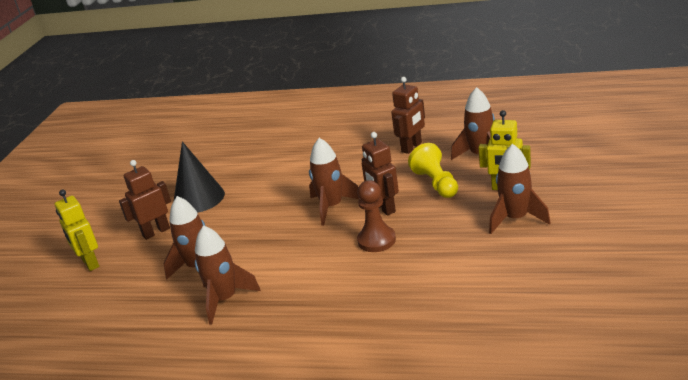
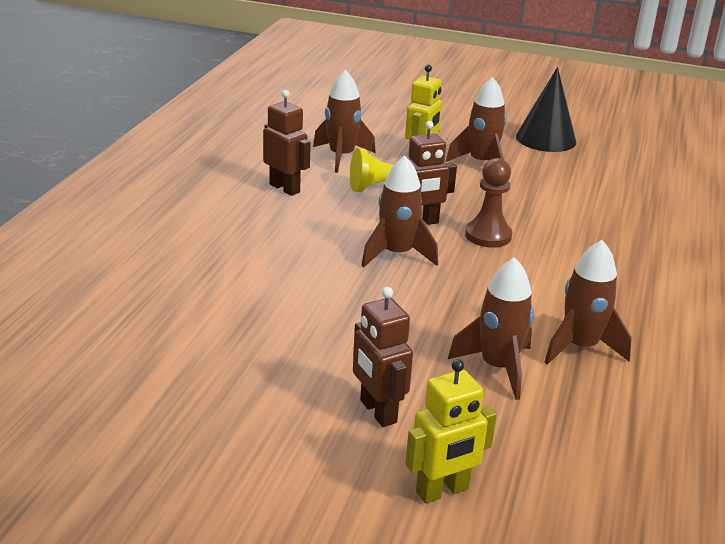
camera: 90 degrees left, 0 degrees up
black cone [174,141,225,213] -> black cone moved to [516,67,576,152]

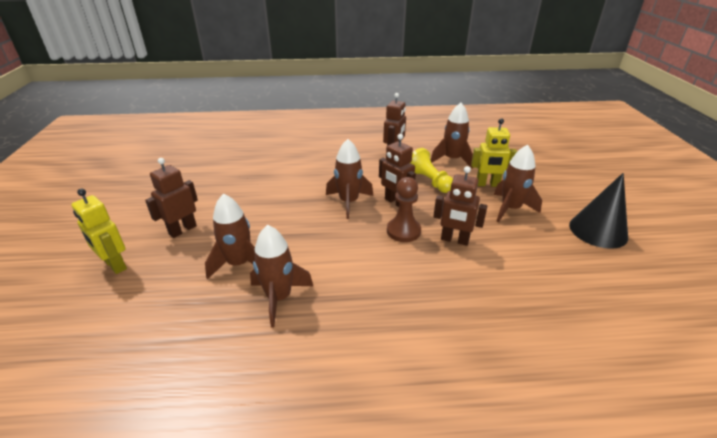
camera: 70 degrees right, 5 degrees up
none -> brown robot [433,166,488,246]

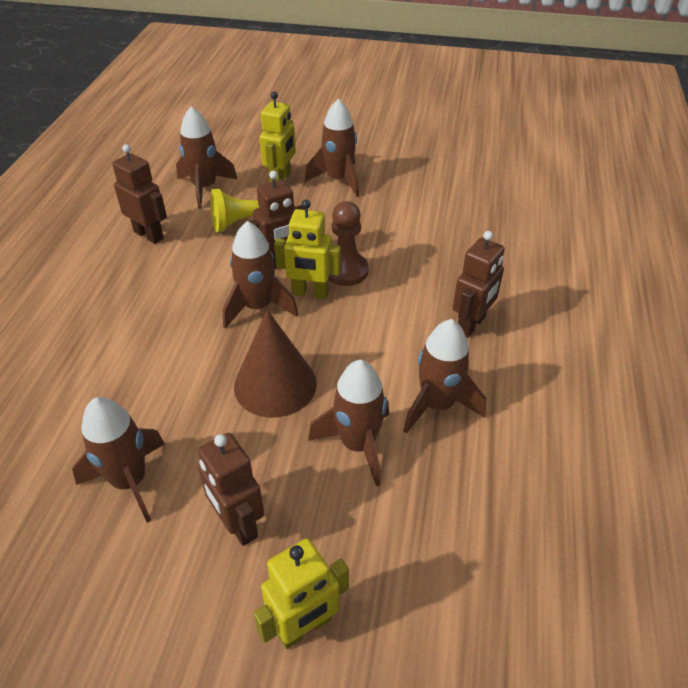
camera: 75 degrees left, 10 degrees up
brown robot [433,166,488,246] -> brown robot moved to [453,231,505,338]
black cone [569,173,628,249] -> none
none -> brown rocket [72,397,165,523]
none -> brown cone [234,310,317,418]
none -> yellow robot [274,200,341,299]

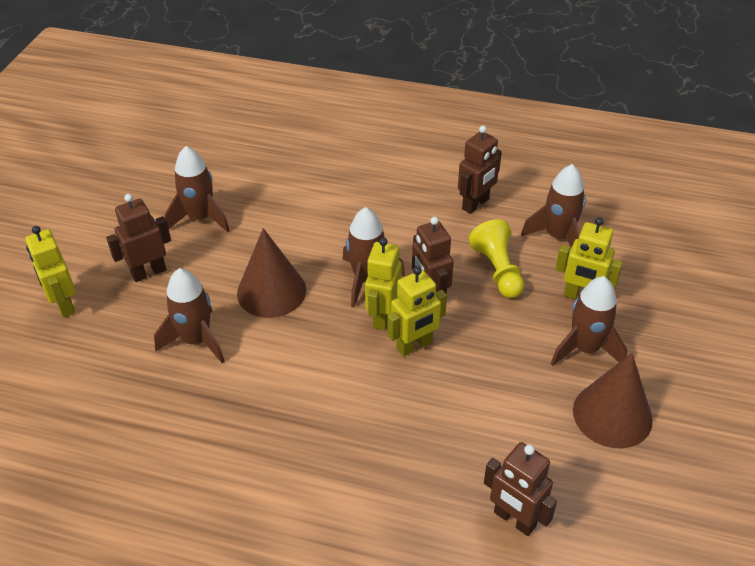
camera: 95 degrees right, 0 degrees up
brown pawn [328,201,369,286] -> yellow robot [388,266,447,357]
brown rocket [403,319,486,434] -> none
brown robot [453,231,505,338] -> brown robot moved to [484,442,557,536]
none -> brown cone [573,353,653,448]

